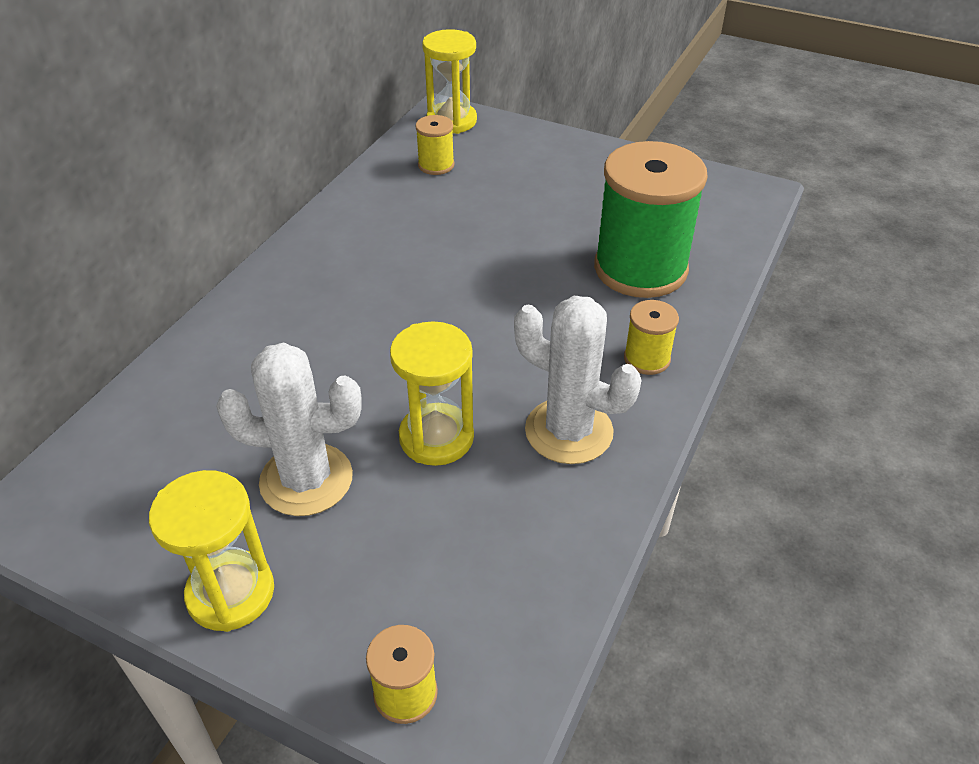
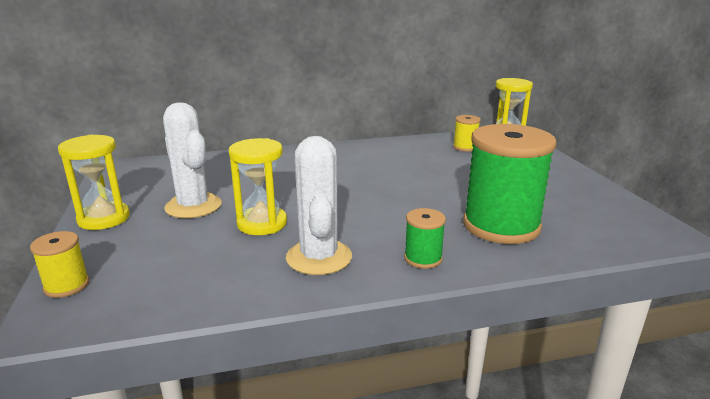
camera: 50 degrees right, 20 degrees down
yellow spool [624,300,679,375] -> green spool [404,208,446,269]

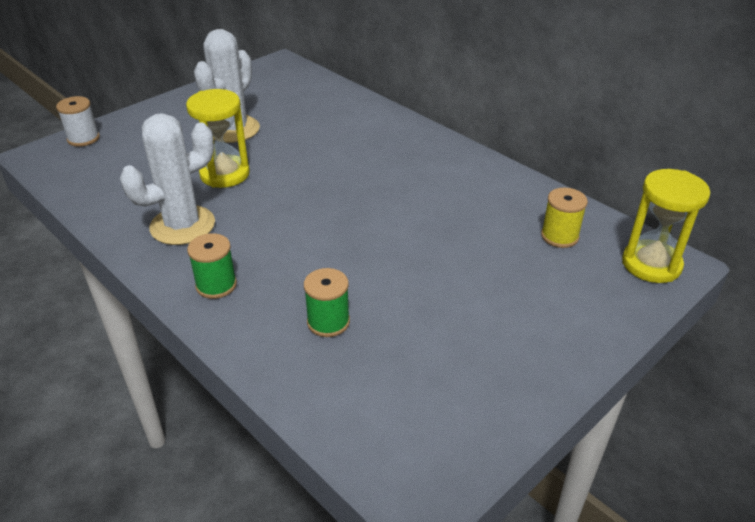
camera: 60 degrees right, 15 degrees up
yellow spool [30,231,89,298] -> white spool [56,96,100,147]
yellow hourglass [58,135,130,230] -> none
green spool [463,124,557,244] -> green spool [304,268,350,337], size x0.45

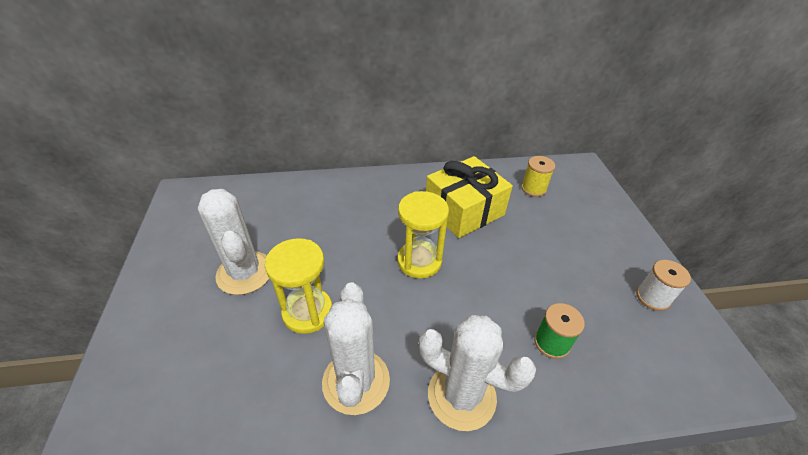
camera: 55 degrees left, 5 degrees up
white spool [56,96,100,147] -> white spool moved to [636,260,691,311]
green spool [187,233,237,299] -> white cactus [419,315,536,431]
yellow hourglass [622,169,710,283] -> yellow hourglass moved to [397,191,449,279]
none -> yellow gift [426,156,513,238]

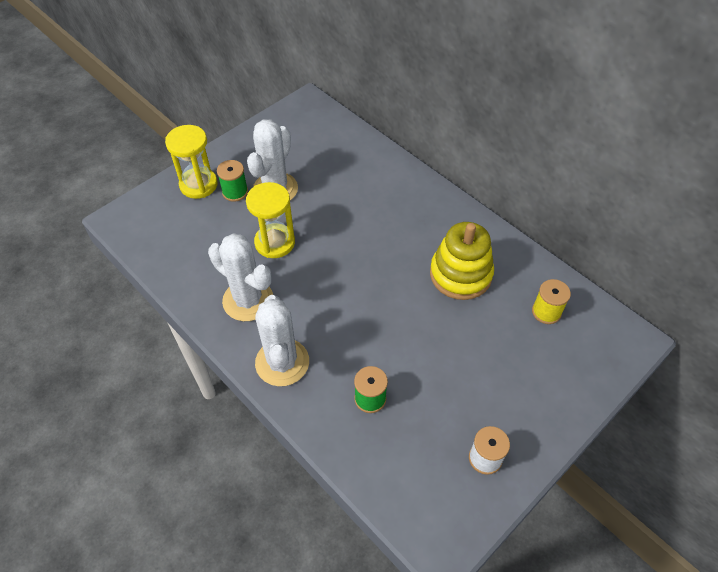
camera: 55 degrees right, 10 degrees up
white cactus [322,282,390,415] -> white cactus turned 75 degrees clockwise [208,233,273,321]
yellow hourglass [397,191,449,279] -> yellow hourglass moved to [165,125,218,199]
yellow gift [426,156,513,238] -> yellow stacking toy [430,222,494,300]
none -> green spool [217,160,248,202]

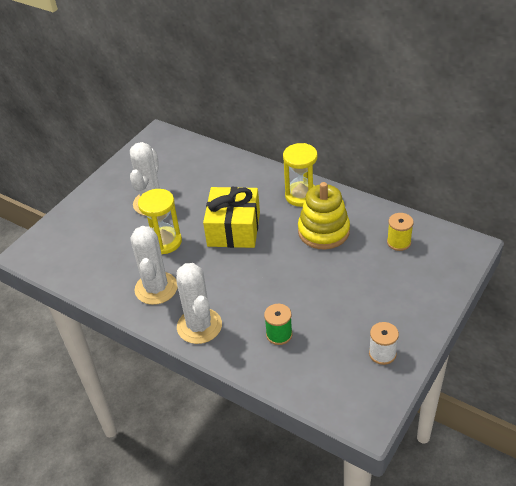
camera: 10 degrees left, 10 degrees down
yellow hourglass [165,125,218,199] -> yellow hourglass moved to [283,143,318,207]
white cactus [208,233,273,321] -> white cactus turned 60 degrees clockwise [131,226,178,305]
green spool [217,160,248,202] -> none
none -> yellow gift [203,187,260,248]

